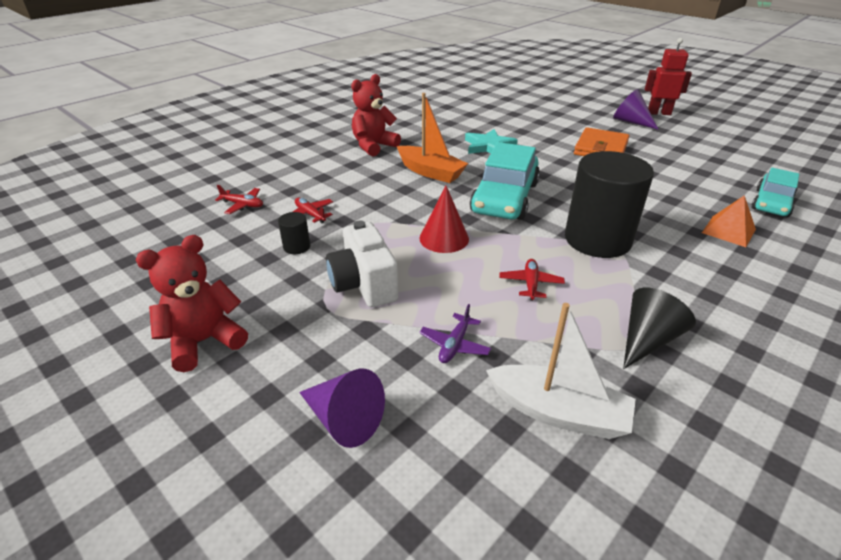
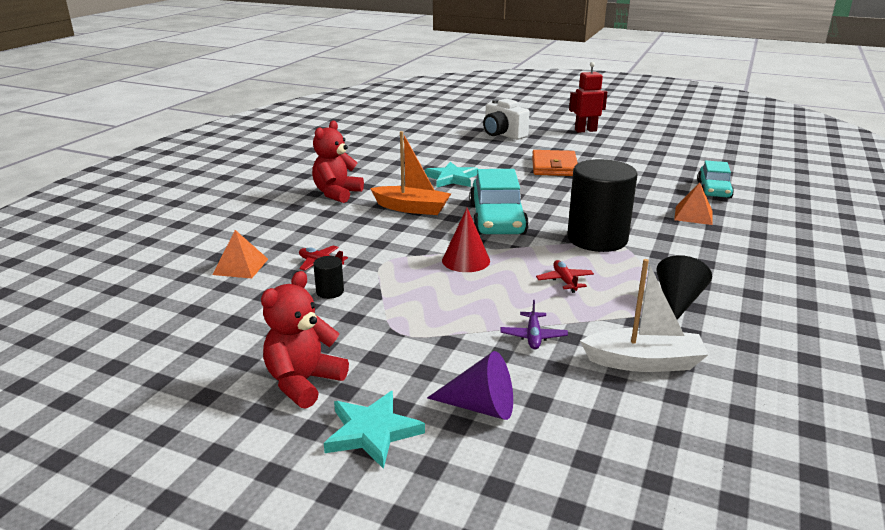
camera: 20 degrees left, 10 degrees down
red plane [215,185,263,214] -> orange pyramid [212,230,268,279]
white camera [326,221,398,307] -> white camera moved to [483,98,530,140]
purple cone [613,89,659,130] -> none
none -> turquoise star [324,391,425,469]

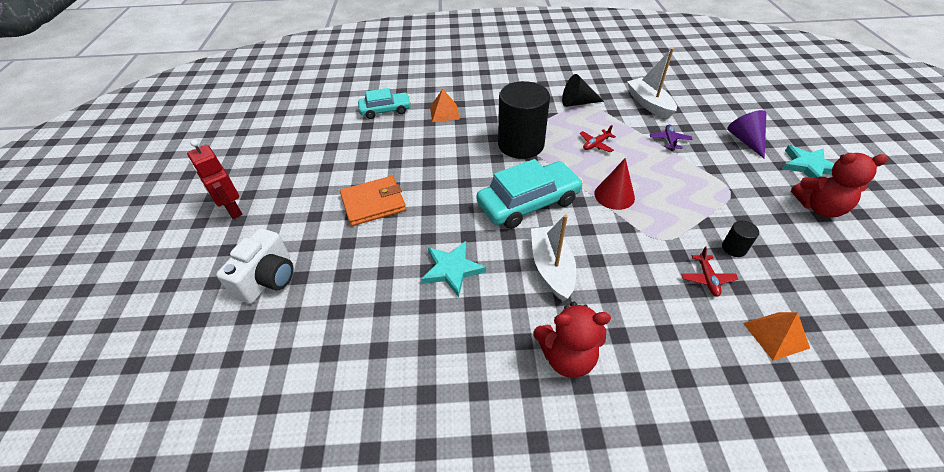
camera: 115 degrees left, 20 degrees up
orange boat [370,131,451,215] -> white boat [531,214,577,301]
purple plane [501,300,568,349] -> purple plane turned 60 degrees counterclockwise [650,125,692,151]

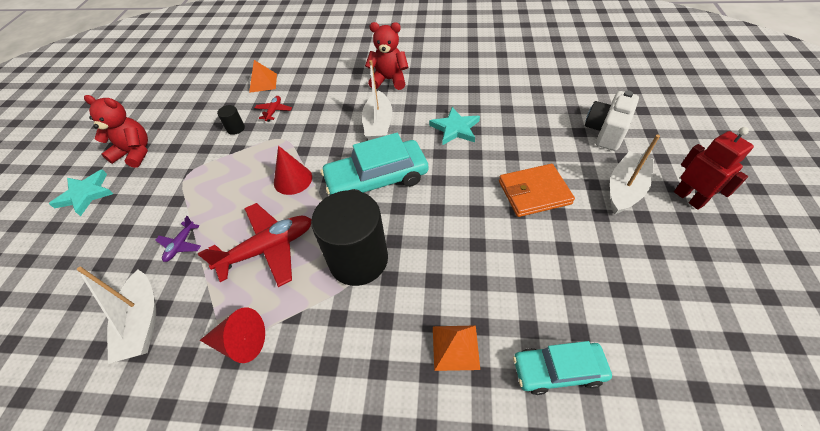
camera: 170 degrees left, 5 degrees up
black cone [562,74,604,107] -> red cone [200,307,265,363]
red plane [579,125,616,153] -> red plane [198,203,312,287], size x2.11
purple cone [727,110,766,159] -> none
none -> white boat [610,134,660,215]

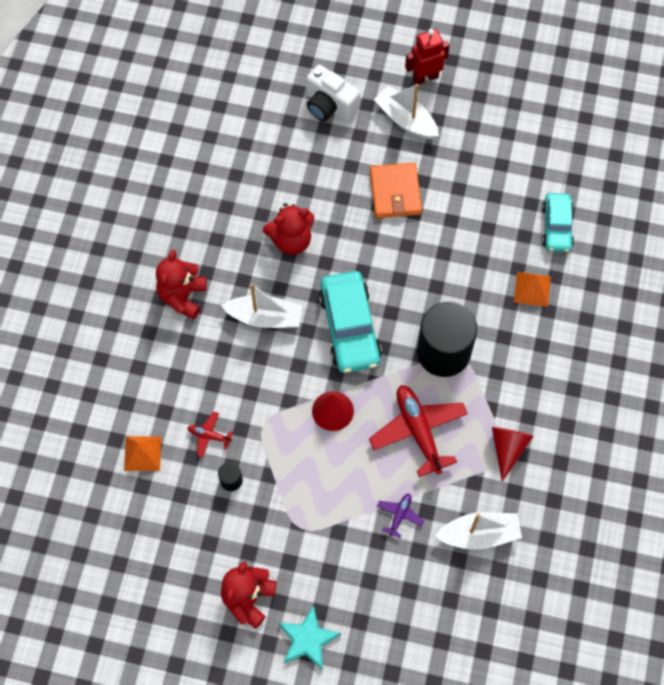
camera: 85 degrees left, 15 degrees up
purple plane [155,216,201,262] -> purple plane turned 90 degrees counterclockwise [377,493,424,538]
turquoise star [429,107,480,145] -> red teddy bear [263,203,314,255]

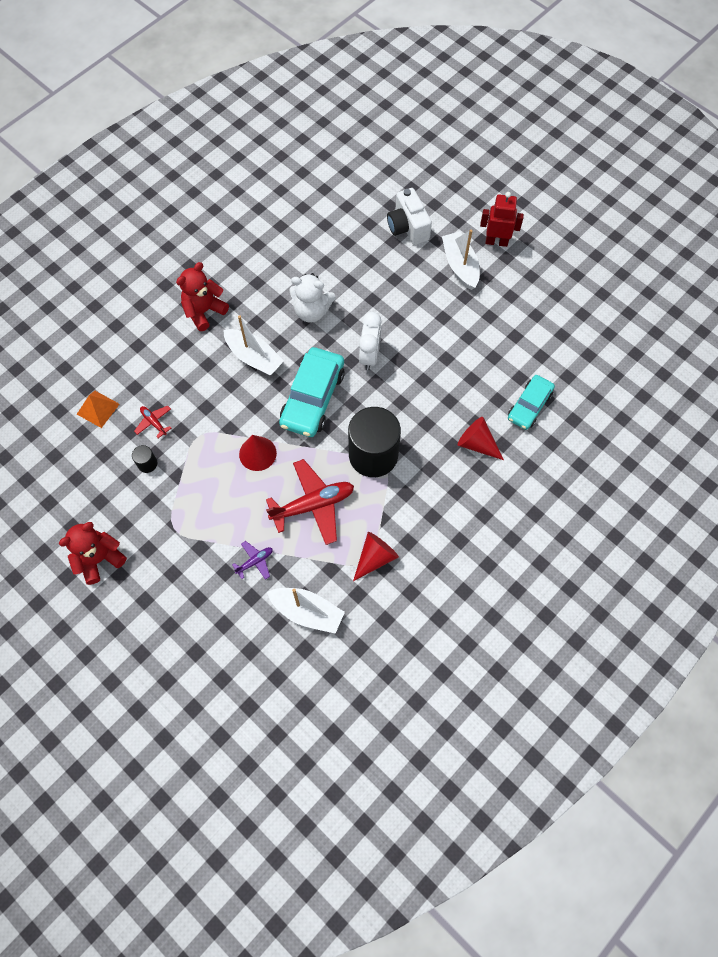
camera: 30 degrees right, 0 degrees up
red teddy bear [263,203,314,255] -> white teddy bear [289,273,336,323]
turquoise star [278,605,341,670] -> none
red plane [369,385,468,477] -> red plane turned 60 degrees clockwise [266,459,354,545]
orange wallet [370,163,422,218] -> none
orange pyramid [514,272,551,307] -> red cone [458,417,504,460]
none -> white clock [359,312,382,370]

